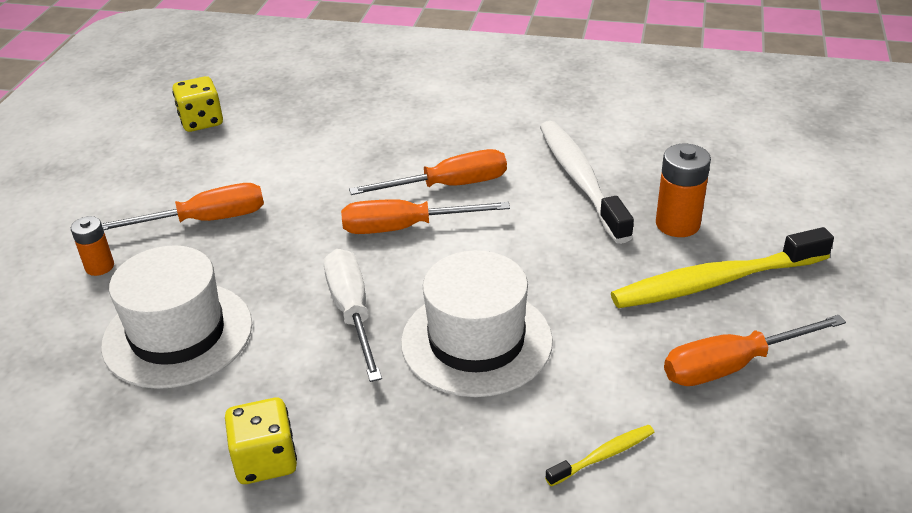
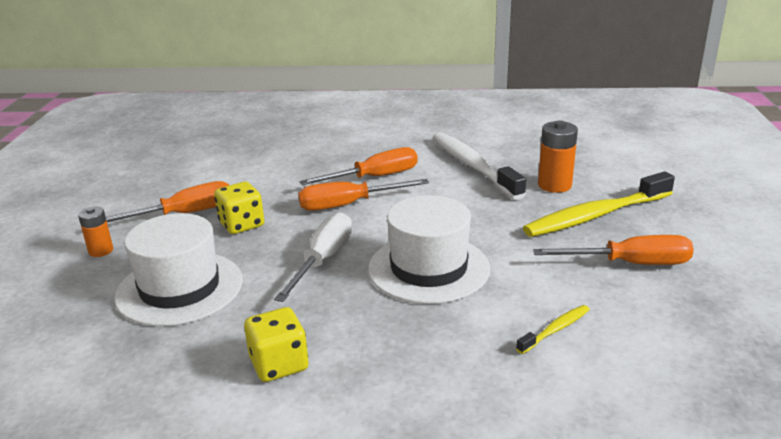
camera: 10 degrees left, 10 degrees down
yellow dice [172,76,223,132] -> yellow dice moved to [214,182,264,234]
white screwdriver [324,249,382,382] -> white screwdriver turned 45 degrees clockwise [274,212,352,302]
orange screwdriver [664,315,846,386] -> orange screwdriver turned 150 degrees counterclockwise [533,235,694,265]

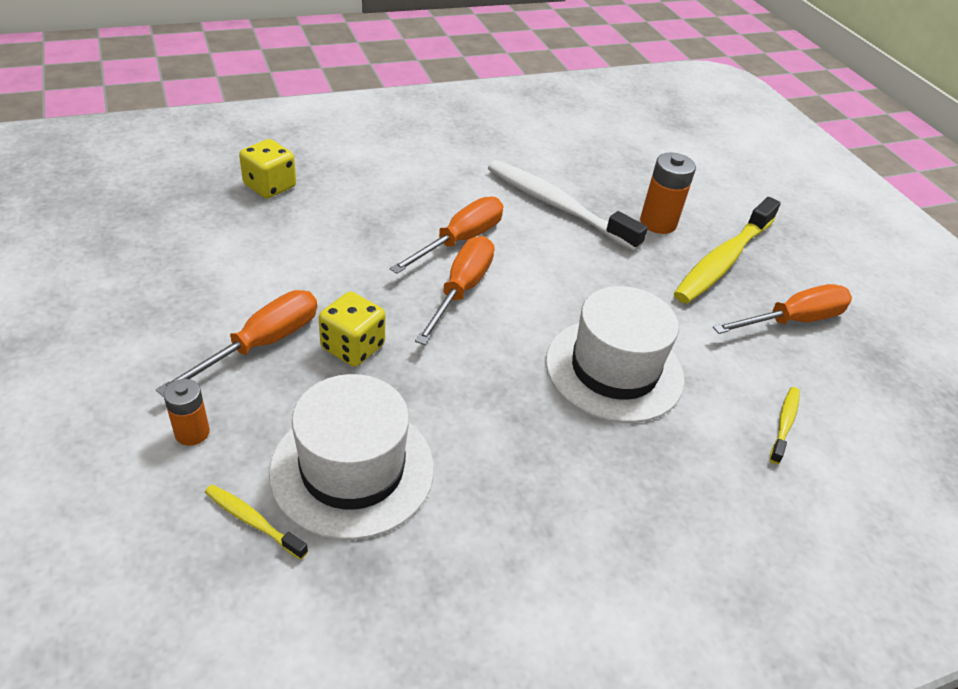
camera: 30 degrees left, 15 degrees up
yellow dice [244,307,309,382] -> yellow dice moved to [239,139,296,198]
white screwdriver [274,212,352,302] -> none
orange screwdriver [298,179,429,211] -> orange screwdriver turned 150 degrees clockwise [415,236,495,345]
none -> yellow toothbrush [205,484,308,560]

